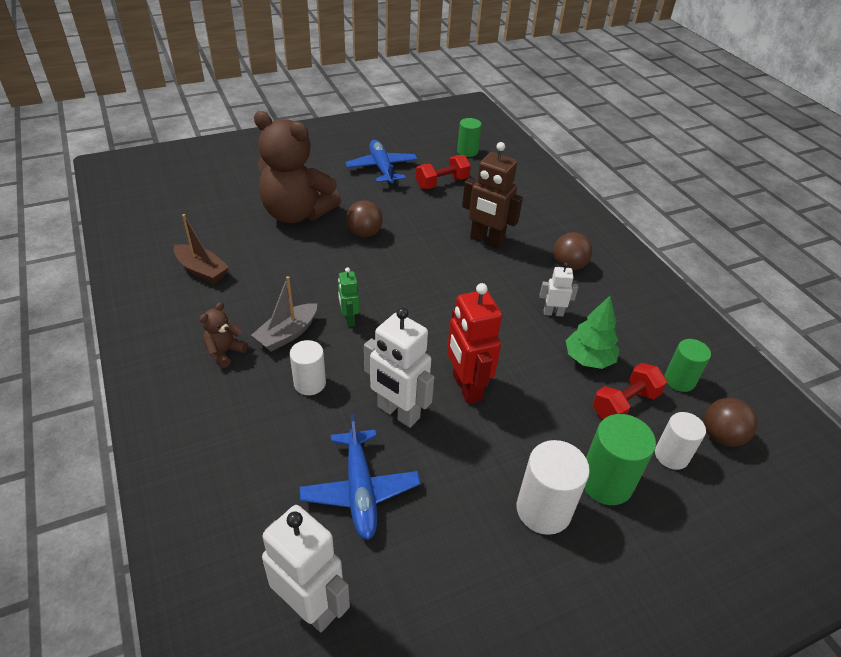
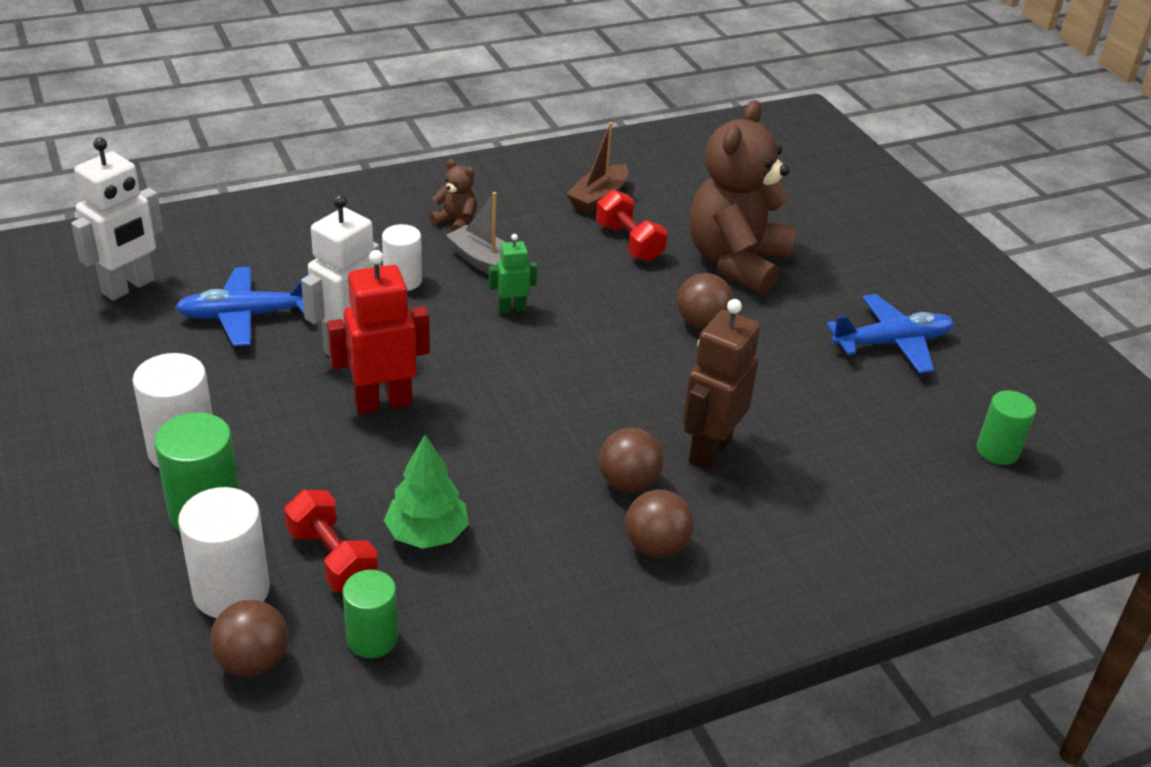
camera: 90 degrees right, 5 degrees down
red dumbbell [416,155,471,189] -> red dumbbell moved to [596,190,668,262]
white robot [540,262,578,317] -> none
white cylinder [655,412,706,470] -> white cylinder [178,487,270,618], size x1.51
none -> brown ball [599,428,664,493]

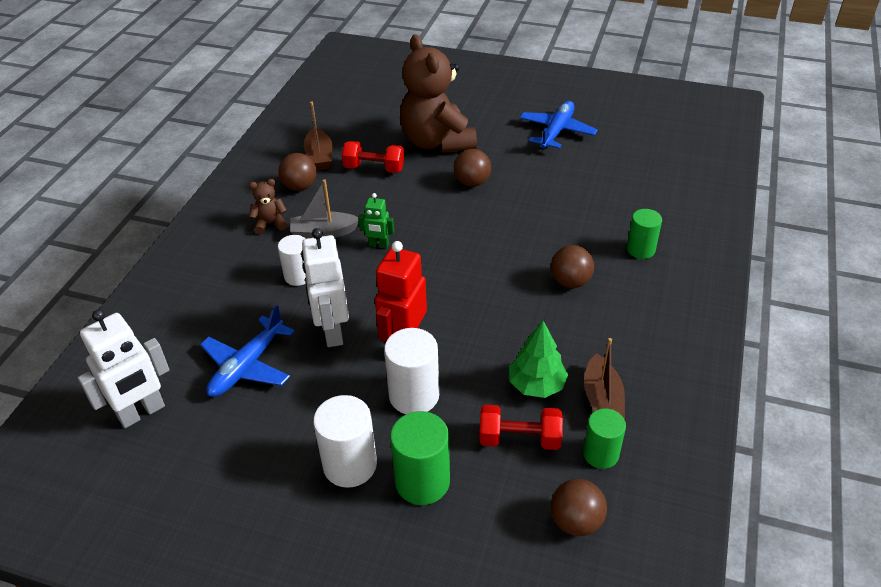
camera: 45 degrees left, 5 degrees up
white robot [71,138,164,301] -> white robot turned 60 degrees clockwise [78,309,169,428]
white cylinder [178,487,270,618] -> white cylinder moved to [384,328,439,414]
green robot [489,234,537,313] -> green robot turned 105 degrees counterclockwise [358,193,394,249]
brown ball [625,490,694,558] -> brown ball moved to [278,153,317,191]
brown robot [683,299,760,470] -> none
green cylinder [977,390,1036,465] -> green cylinder moved to [627,209,662,259]
none -> brown boat [584,338,625,420]

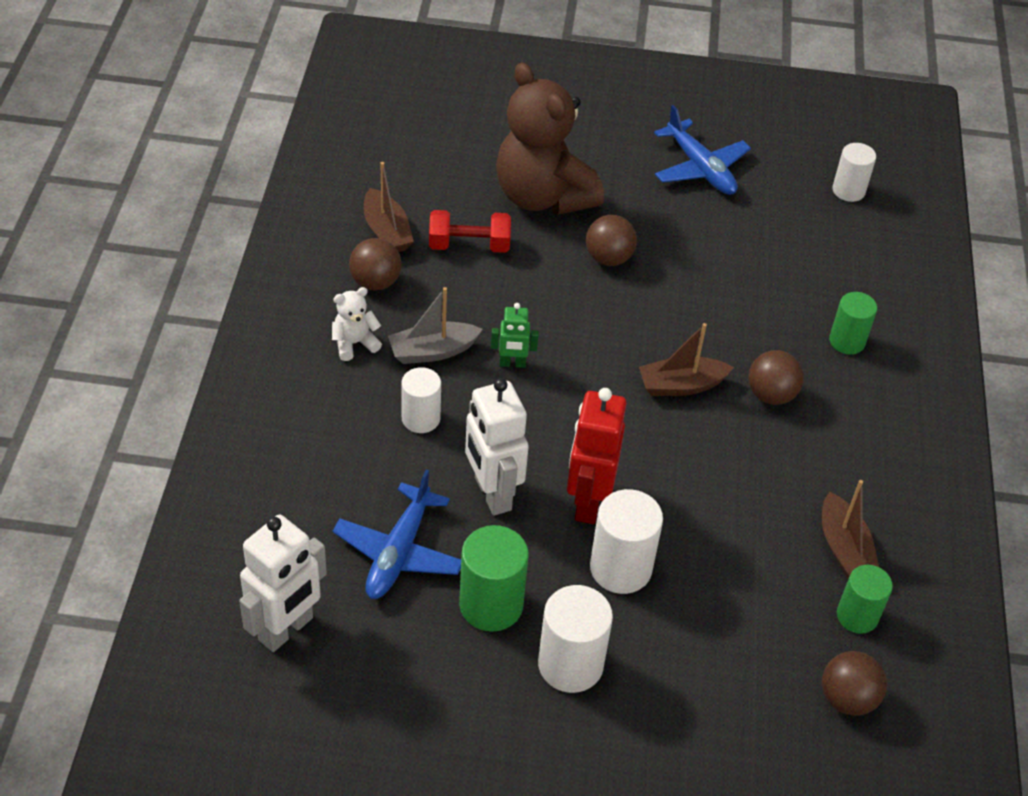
camera: 15 degrees left, 5 degrees up
brown teddy bear [249,179,287,234] -> white teddy bear [332,287,382,361]
green cylinder [390,411,450,505] -> green cylinder moved to [459,525,529,632]
red dumbbell [479,405,563,450] -> none
green tree [509,321,568,398] -> none
blue plane [520,101,597,149] -> blue plane turned 135 degrees clockwise [654,105,751,195]
none -> brown boat [639,323,734,396]
none -> white cylinder [832,143,876,202]

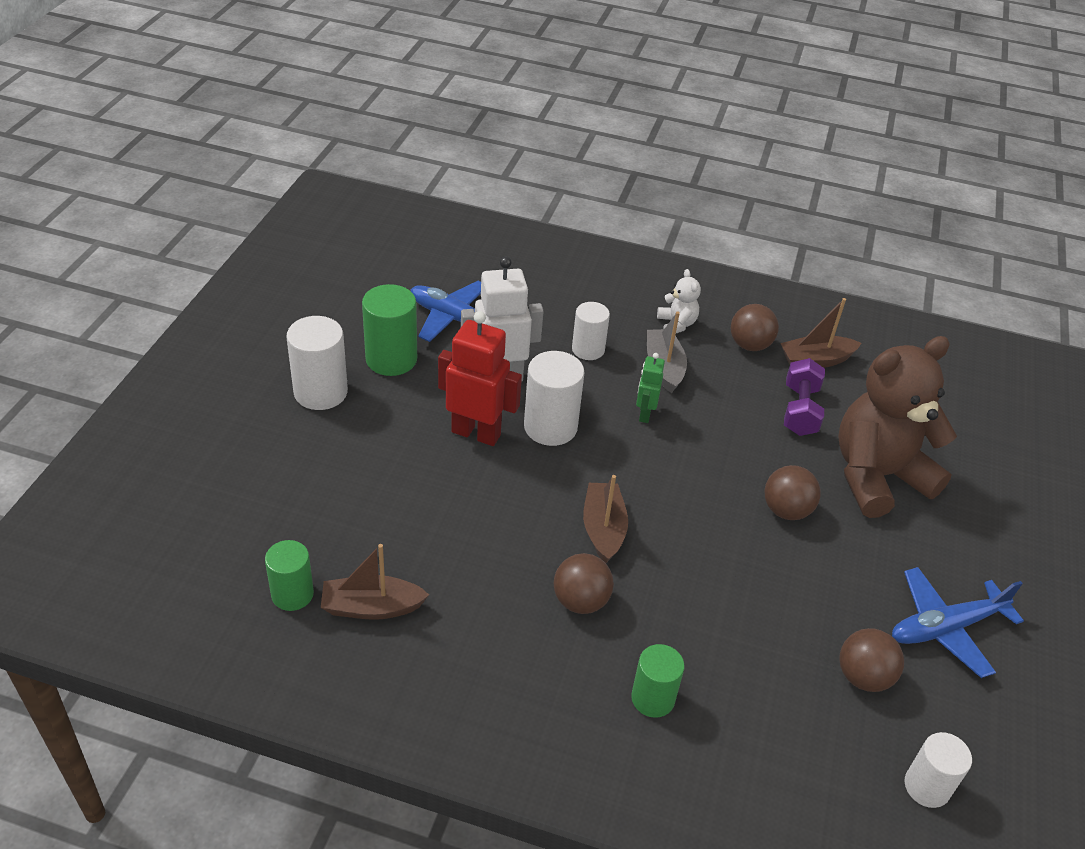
camera: 100 degrees right, 5 degrees down
white robot [239,515,327,652] -> none
red dumbbell [429,210,511,253] -> purple dumbbell [784,358,825,436]
white cylinder [590,489,663,594] -> white cylinder moved to [524,351,585,446]
brown ball [822,651,887,716] -> brown ball moved to [839,628,904,692]

